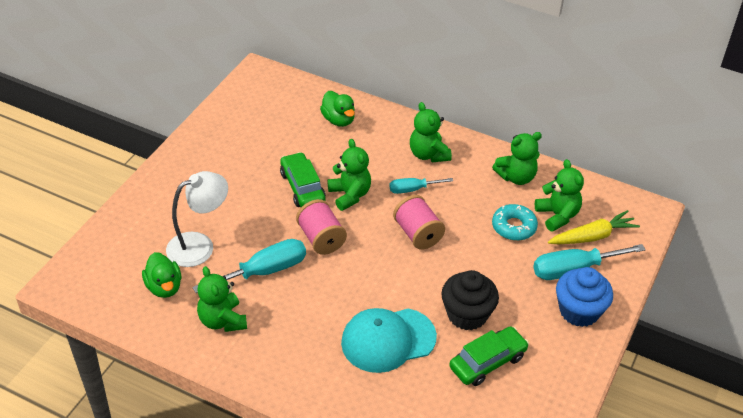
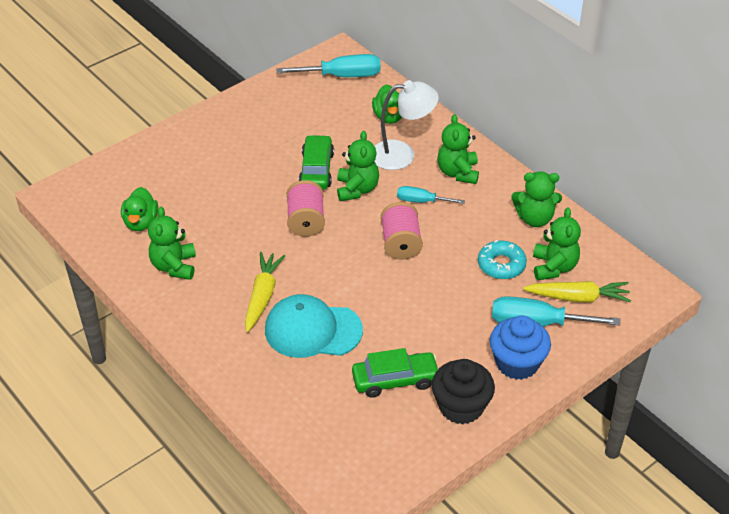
camera: 25 degrees right, 0 degrees up
white lamp [166,171,228,267] -> white lamp moved to [374,80,439,170]
turquoise screwdriver [193,239,306,293] -> turquoise screwdriver moved to [276,54,381,77]
black cupcake [441,270,499,330] -> black cupcake moved to [432,359,495,425]
none -> yellow carrot [245,252,285,332]

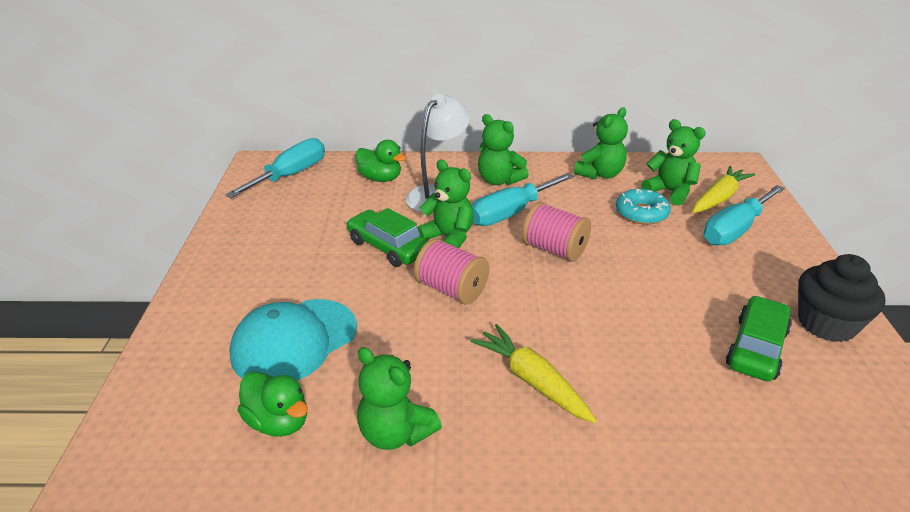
camera: 50 degrees left, 10 degrees down
turquoise cap [265,294,363,358] -> turquoise cap moved to [229,299,357,381]
turquoise screwdriver [397,186,465,204] -> turquoise screwdriver [472,173,574,226], size x1.70
blue cupcake [490,315,551,380] -> none

